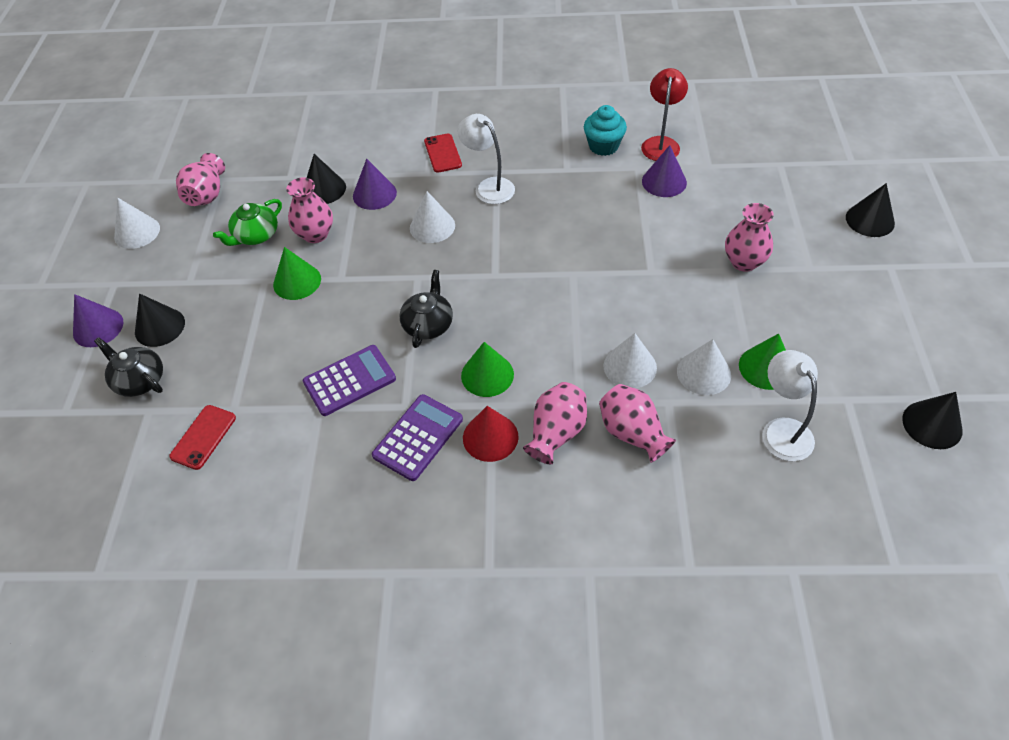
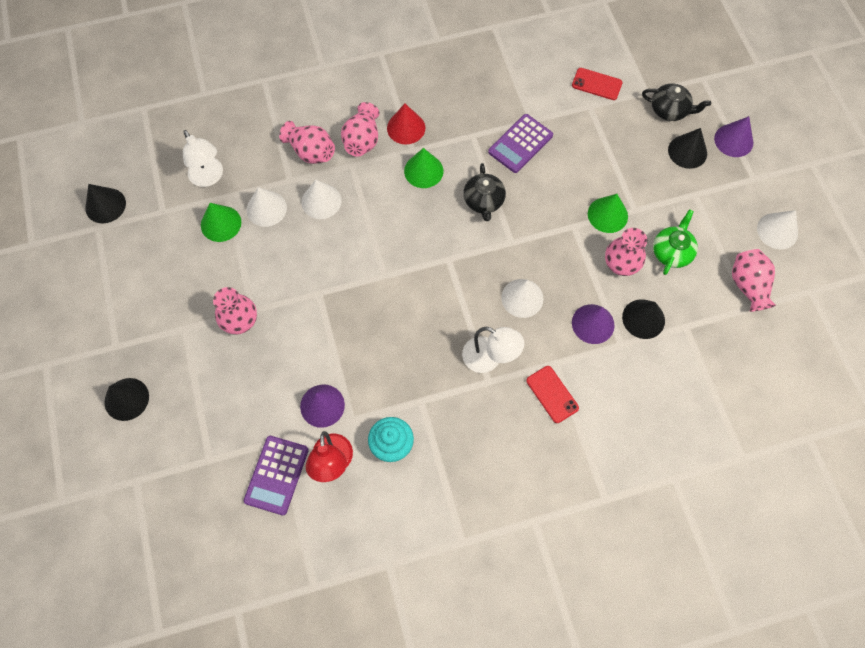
camera: 160 degrees right, 15 degrees up
red phone [169,405,236,470] -> red phone turned 75 degrees counterclockwise [572,68,623,100]
purple calculator [372,394,463,481] -> purple calculator moved to [244,436,309,515]

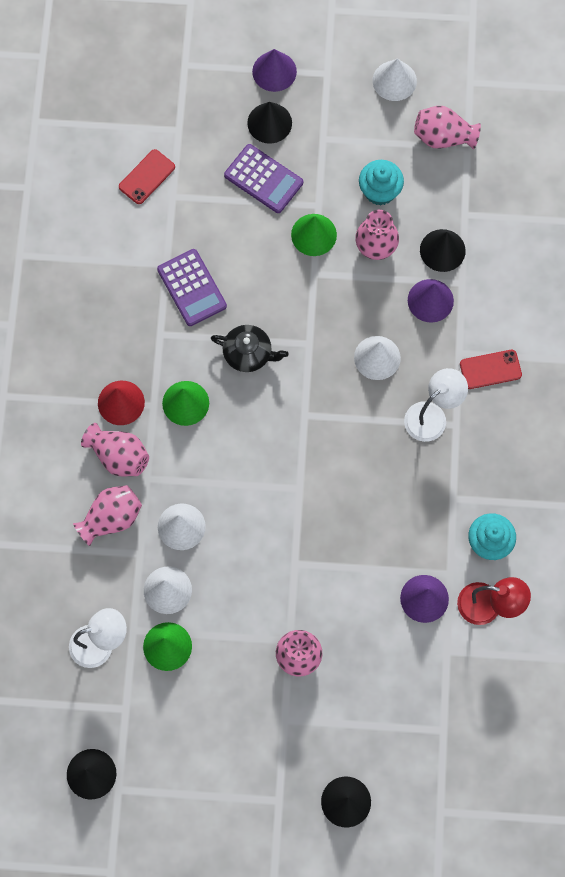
camera: 70 degrees left, 5 degrees up
purple calculator [244,436,309,515] -> purple calculator moved to [224,144,303,213]
black teapot [642,83,711,121] -> none
green teapot [653,209,698,275] -> turquoise cupcake [359,160,404,205]

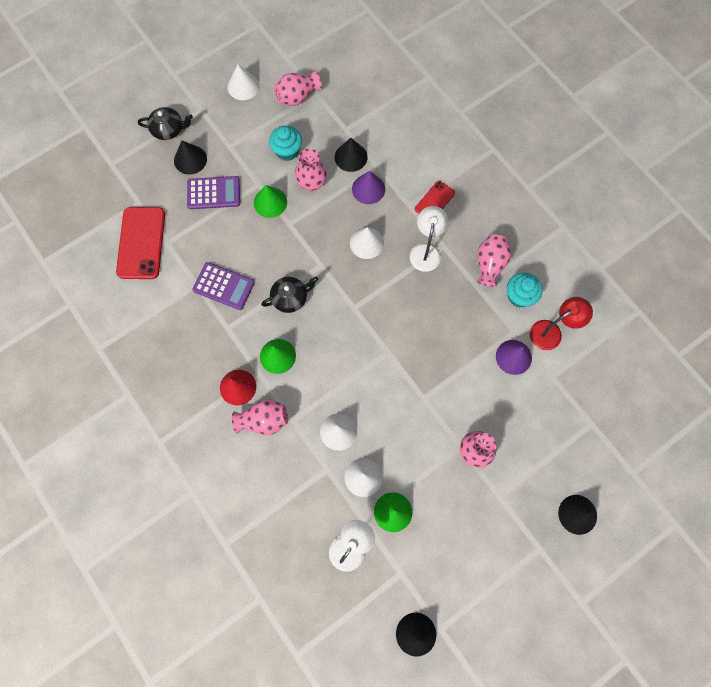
camera: 40 degrees left, 0 degrees up
pink vase [73,485,142,546] -> pink vase moved to [477,234,511,287]
red phone [119,149,175,204] -> red phone [116,207,165,279], size x1.79
purple cone [252,49,297,92] -> black teapot [138,107,193,140]

